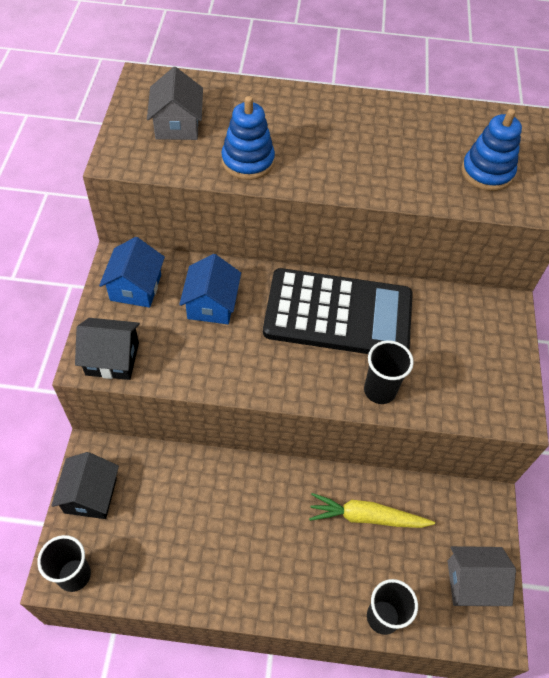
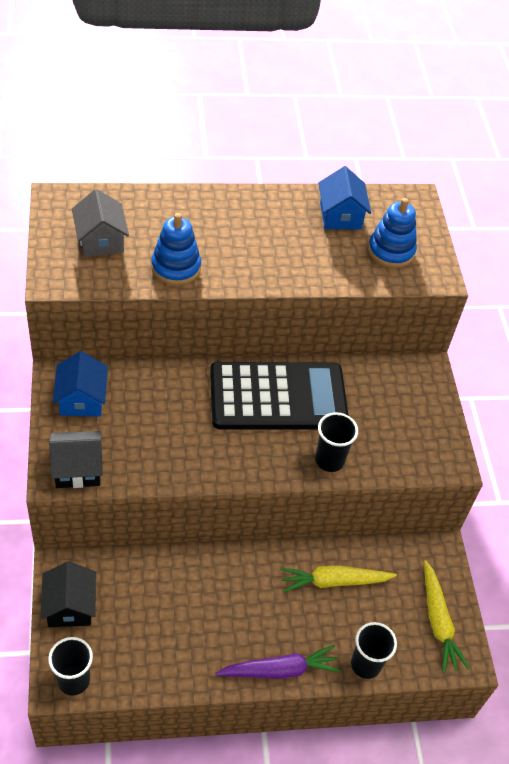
camera: 15 degrees left, 5 degrees down
blue house [179,254,241,324] -> blue house moved to [318,166,371,229]
grey house [447,546,516,606] -> yellow carrot [424,560,470,673]
none -> purple carrot [215,645,341,679]

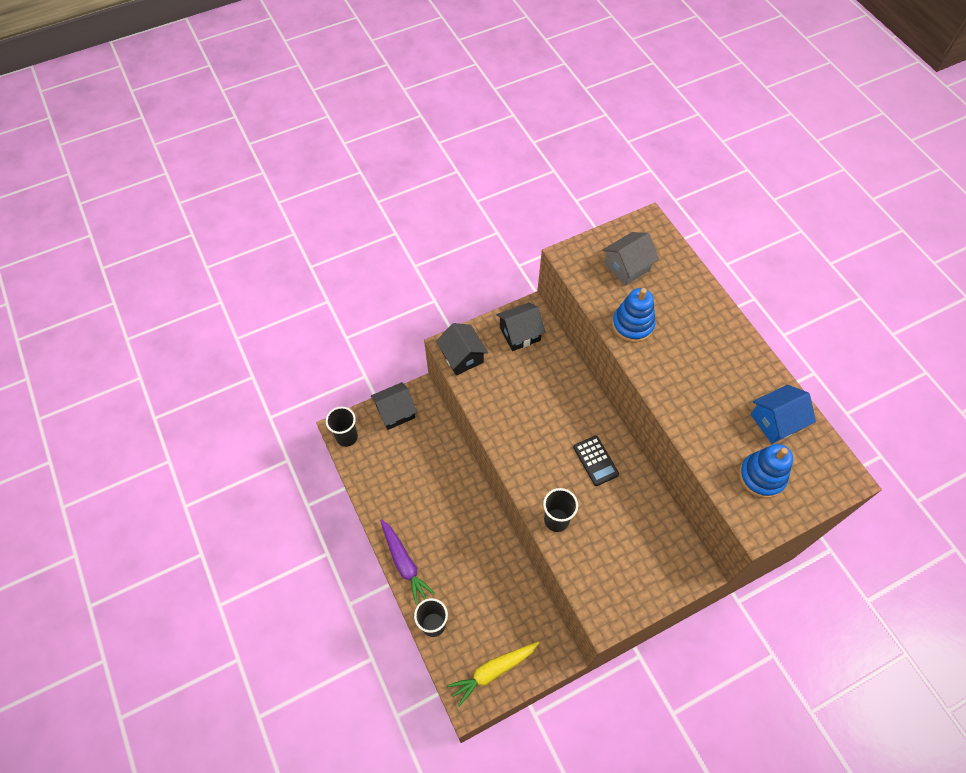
camera: 75 degrees right, 10 degrees up
blue house [53,351,108,417] -> black house [497,302,546,351]
black calculator [210,362,348,430] -> black calculator [573,436,619,486], size x0.42
yellow carrot [280,565,397,592] -> none

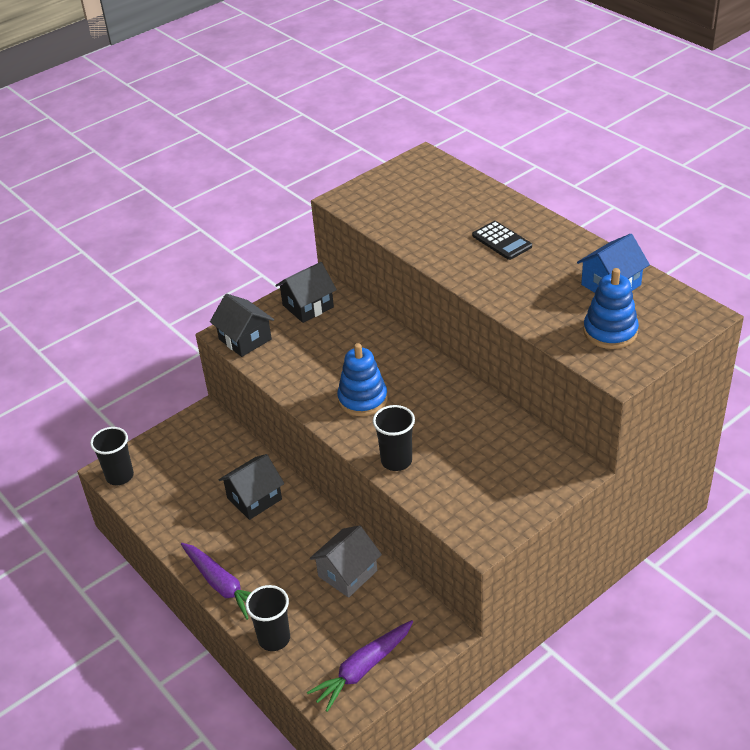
camera: 10 degrees left, 20 degrees down
black house [371,382,417,430] -> black house moved to [219,454,284,520]
yellow carrot [447,642,539,707] -> purple carrot [307,620,413,712]
black calculator [573,436,619,486] -> black calculator moved to [472,221,532,260]
grey house [603,232,659,286] -> grey house moved to [310,525,382,598]
blue stacking toy [612,288,656,342] -> blue stacking toy moved to [337,343,388,416]

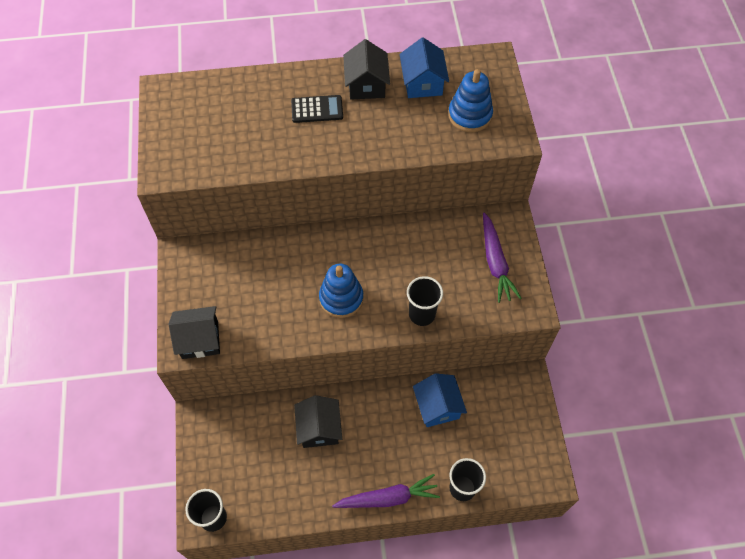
camera: 60 degrees left, 20 degrees up
black house [275,262,337,323] -> black house moved to [343,39,390,99]
purple carrot [307,620,413,712] -> purple carrot moved to [483,212,521,303]
grey house [310,525,382,598] -> blue house [413,373,467,427]

